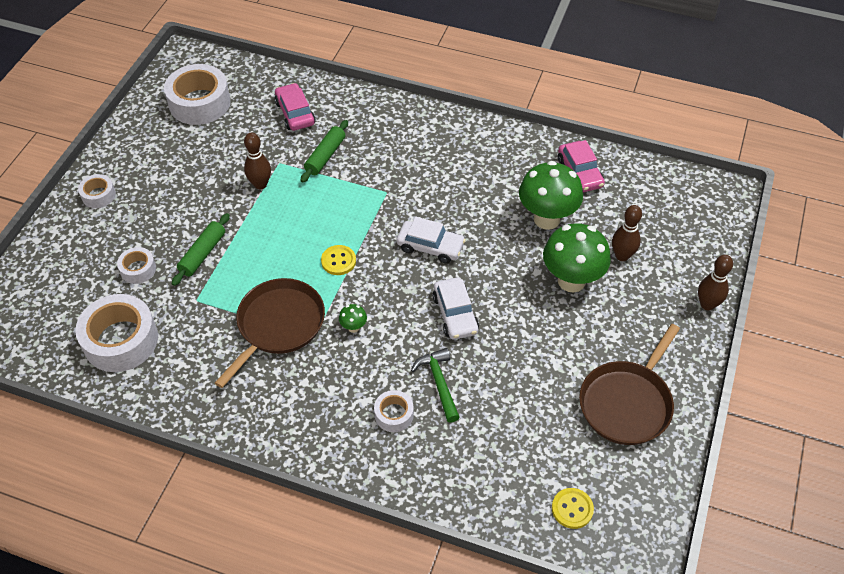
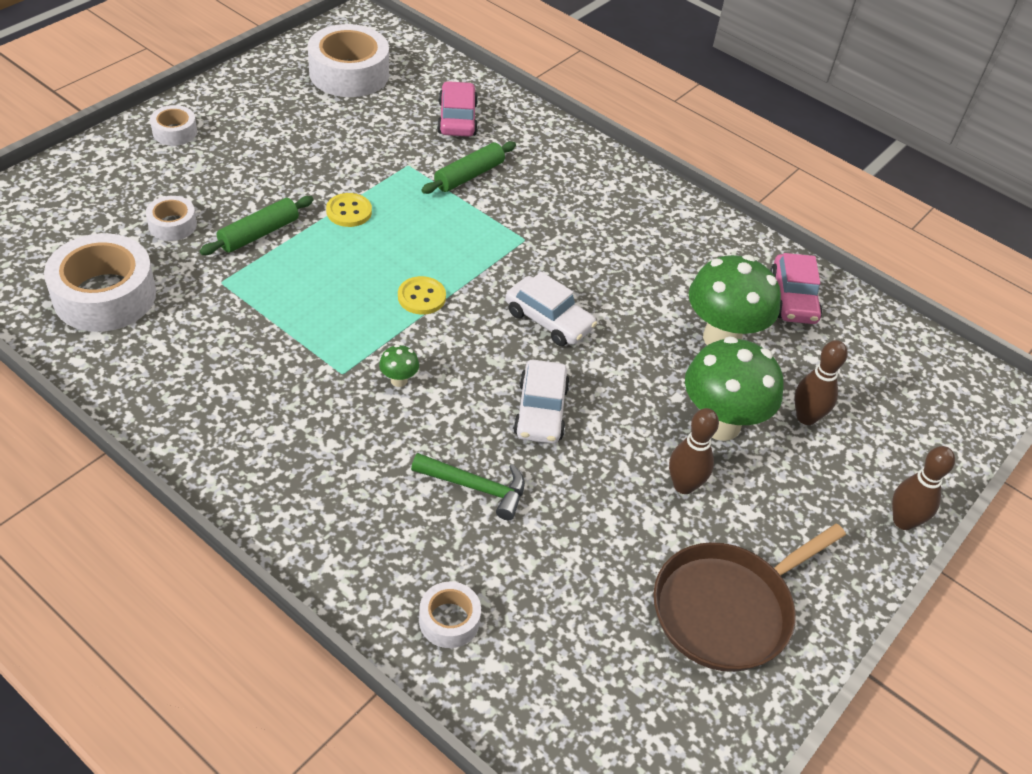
camera: 15 degrees right, 5 degrees down
brown pan [215,278,325,388] -> none
brown bowling pin [244,132,271,189] -> brown bowling pin moved to [669,408,719,494]
white tape [374,390,414,432] -> white tape moved to [419,582,481,648]
green hammer [411,348,460,422] -> green hammer turned 105 degrees clockwise [411,453,525,520]
yellow button [552,488,594,529] -> yellow button moved to [326,193,372,227]

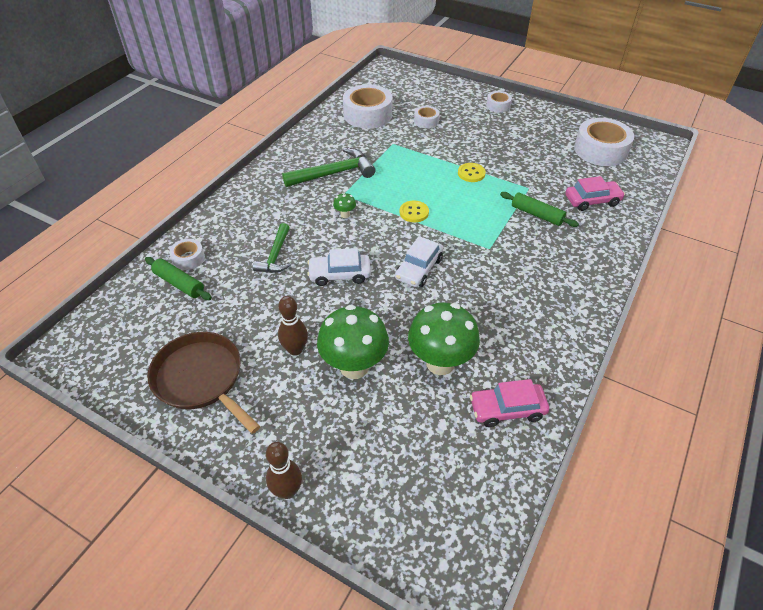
camera: 85 degrees right, 0 degrees up
green rolling pin [200,196,314,255] -> green rolling pin moved to [145,257,212,300]
brown bowling pin [794,340,848,425] -> none
none -> green hammer [282,148,375,187]

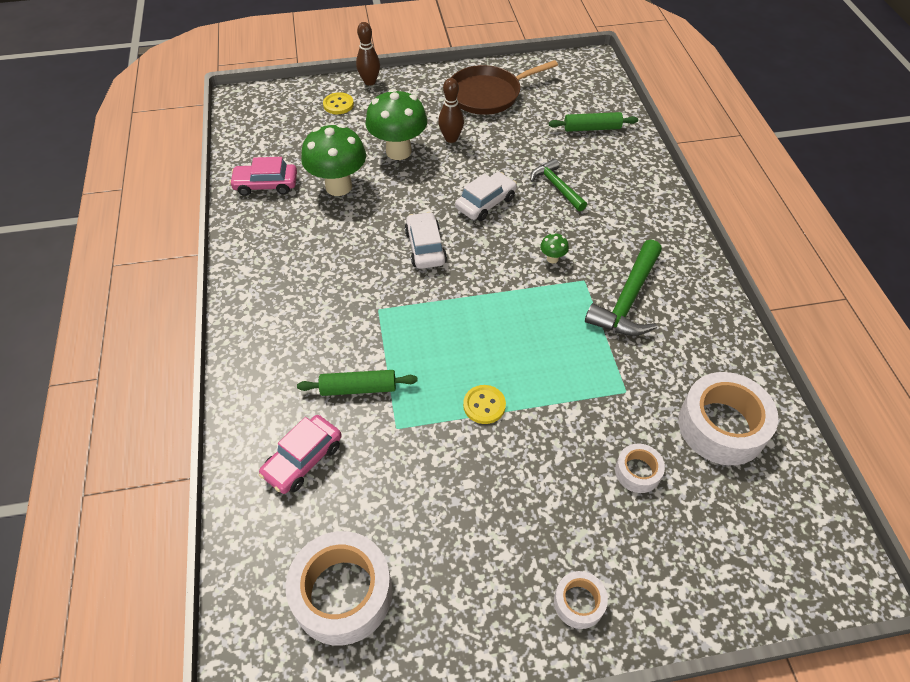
camera: 140 degrees right, 5 degrees up
brown pan [147,332,261,434] -> brown pan turned 150 degrees clockwise [451,60,558,115]
white tape [169,239,205,270] -> none
yellow button [400,200,429,222] -> yellow button moved to [323,92,354,114]
pink car [470,379,549,427] -> pink car turned 135 degrees counterclockwise [229,157,297,196]

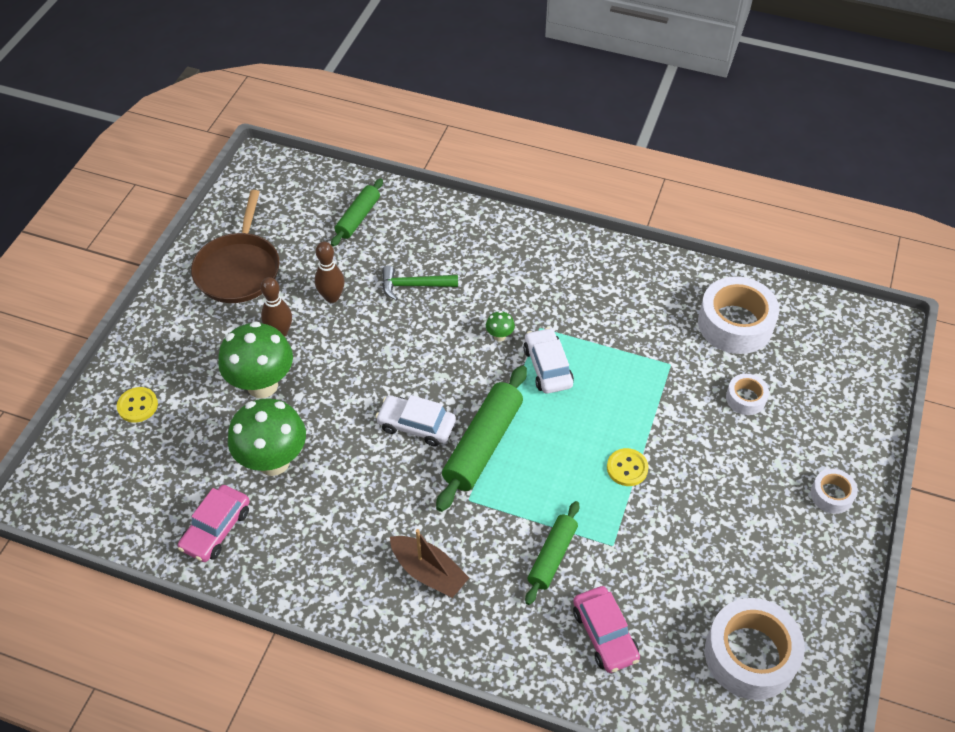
camera: 60 degrees left, 0 degrees up
brown bowling pin [356,22,380,86] -> brown bowling pin moved to [315,242,345,303]
white car [455,172,517,221] -> white car moved to [523,327,574,394]
green hammer [585,239,662,336] -> none
none -> brown boat [390,529,469,598]
none -> green rolling pin [436,365,527,512]

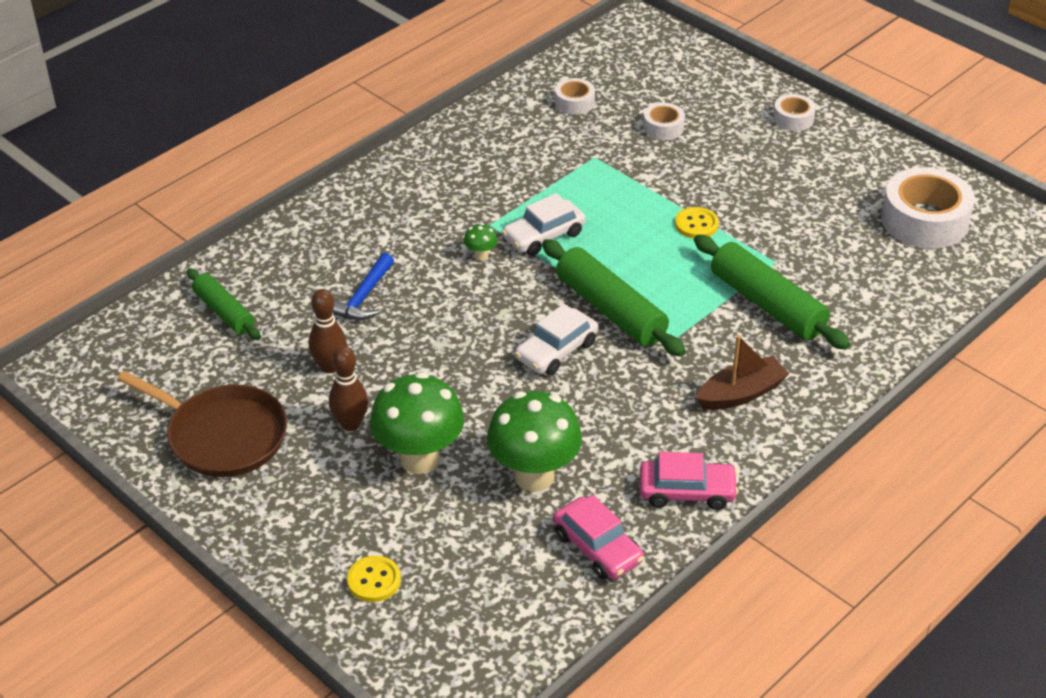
camera: 65 degrees left, 10 degrees down
green hammer [382,265,458,300] -> blue hammer [333,253,394,320]
white car [523,327,574,394] -> white car turned 45 degrees counterclockwise [502,193,586,256]
green rolling pin [525,501,579,605] -> green rolling pin [694,235,850,350], size x1.61
pink car [573,586,640,673] -> pink car moved to [640,452,739,510]
white tape [698,276,779,354] -> white tape [555,78,595,115], size x0.51

